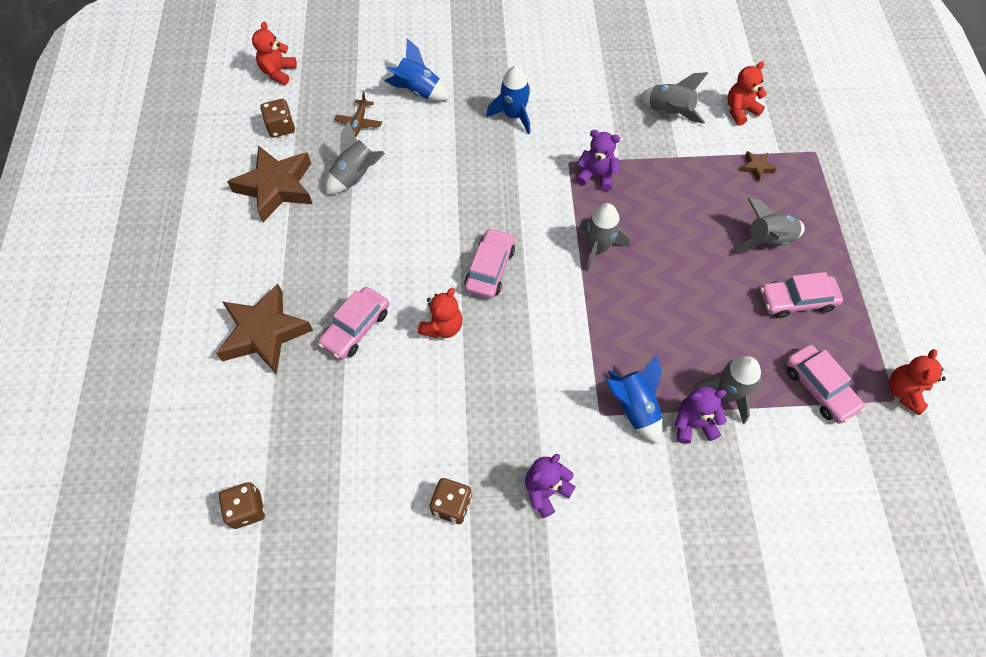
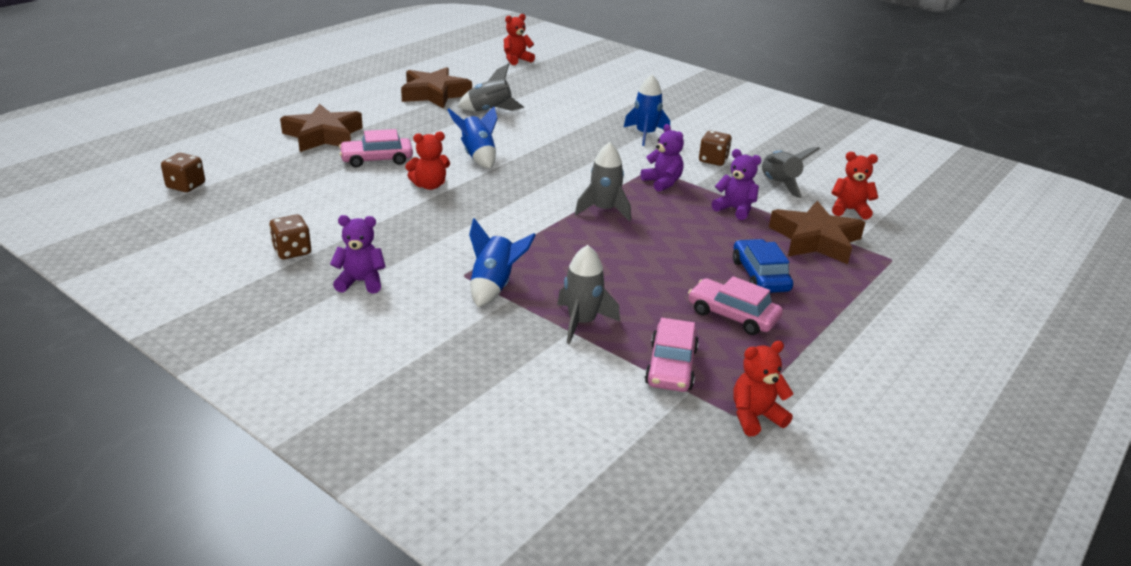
camera: 40 degrees right, 30 degrees down
brown dice [261,99,295,138] -> brown dice moved to [699,131,732,166]
brown plane [334,92,382,136] -> none
blue rocket [385,38,449,101] -> blue rocket moved to [447,107,498,169]
pink car [464,228,515,299] -> none
purple teddy bear [675,386,727,444] -> purple teddy bear moved to [711,149,761,220]
grey rocket [734,198,805,252] -> blue car [733,239,793,293]
brown star [740,151,777,182] -> brown star [769,201,866,264], size x2.39

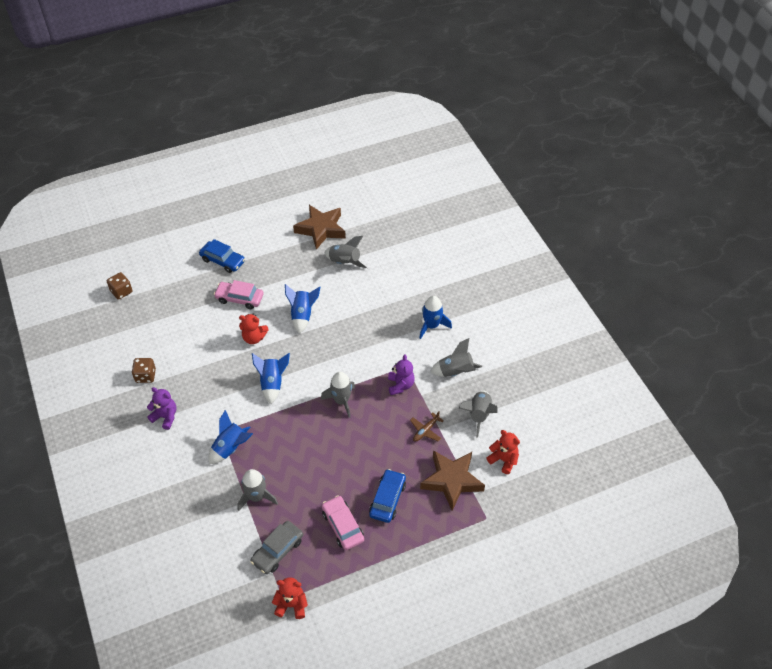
camera: 30 degrees right, 20 degrees up
brown star [280,104,363,152] -> blue car [199,239,245,273]
red teddy bear [504,14,535,65] -> none
pink car [645,318,699,392] -> grey car [250,521,303,574]
brown dice [699,131,732,166] -> grey rocket [430,338,482,377]
purple teddy bear [711,149,761,220] -> brown plane [410,411,444,442]
none -> blue rocket [252,353,290,404]

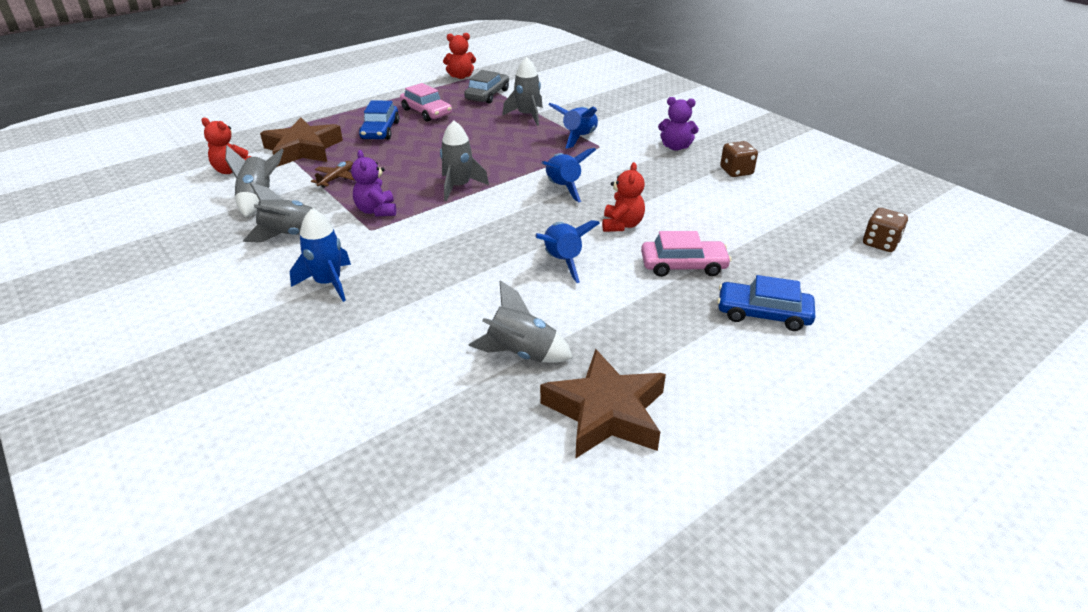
camera: 165 degrees right, 15 degrees down
red teddy bear [239,314,269,344] -> red teddy bear turned 105 degrees clockwise [602,162,645,232]

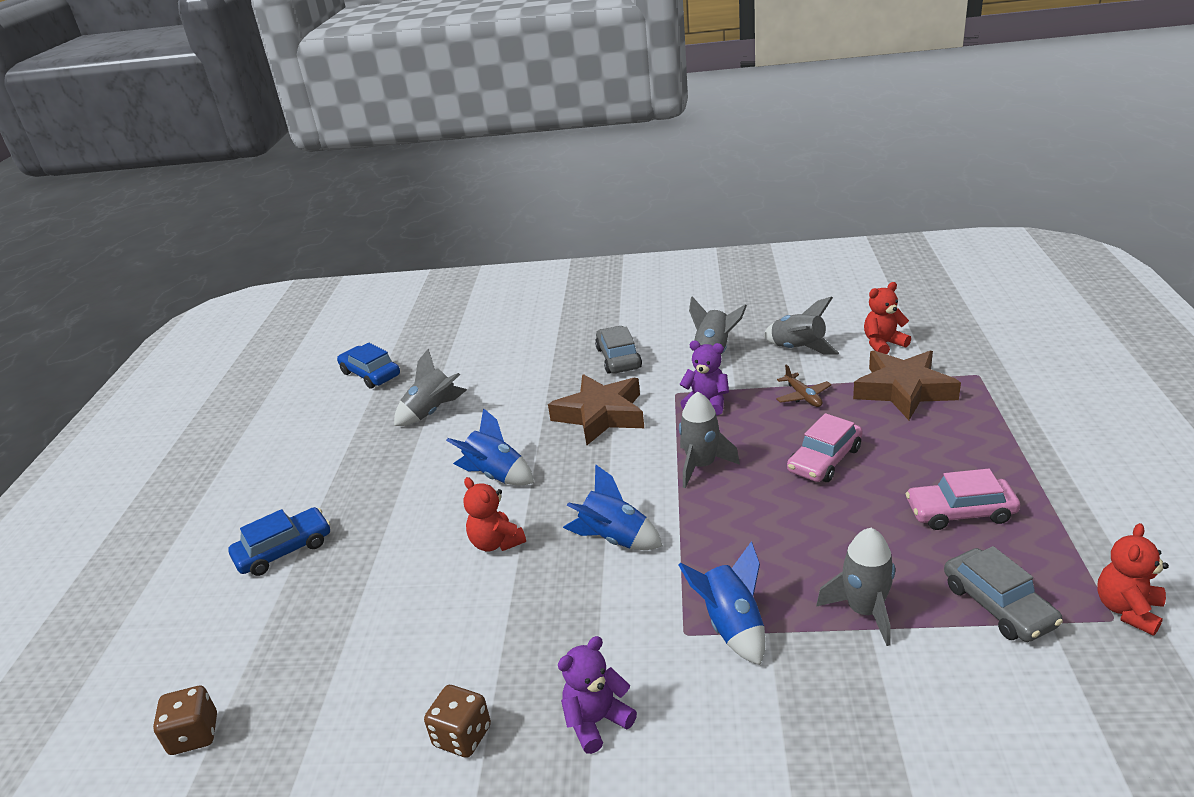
camera: 135 degrees right, 5 degrees down
blue rocket [290,209,351,302] -> grey car [595,326,642,374]
blue car [359,100,399,140] -> blue car moved to [337,343,400,389]
brown star [540,349,666,459] -> brown star moved to [548,374,644,446]
pink car [641,231,731,277] -> pink car moved to [787,413,863,482]

